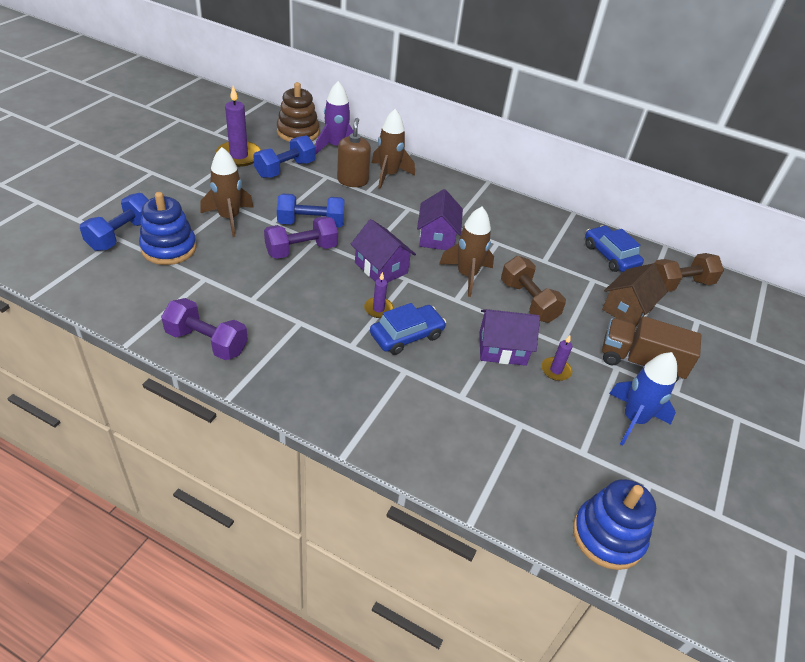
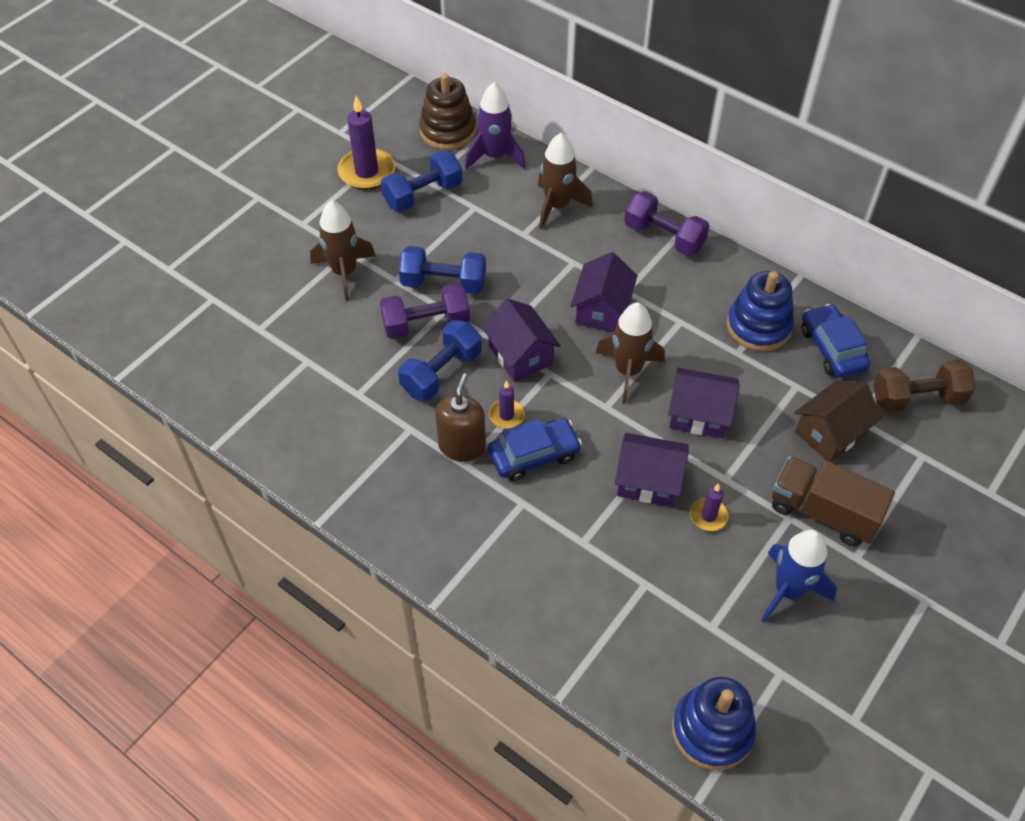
camera: 15 degrees right, 10 degrees up
blue dumbbell [80,193,148,251] -> blue dumbbell moved to [398,320,482,401]
blue stacking toy [139,192,197,265] -> blue stacking toy moved to [727,271,794,352]
purple dumbbell [161,298,248,360] -> purple dumbbell moved to [624,191,709,256]
brown soap dispenser [337,118,371,187] -> brown soap dispenser moved to [435,373,486,462]
brown dumbbell [501,256,566,323] -> purple house [668,368,740,439]

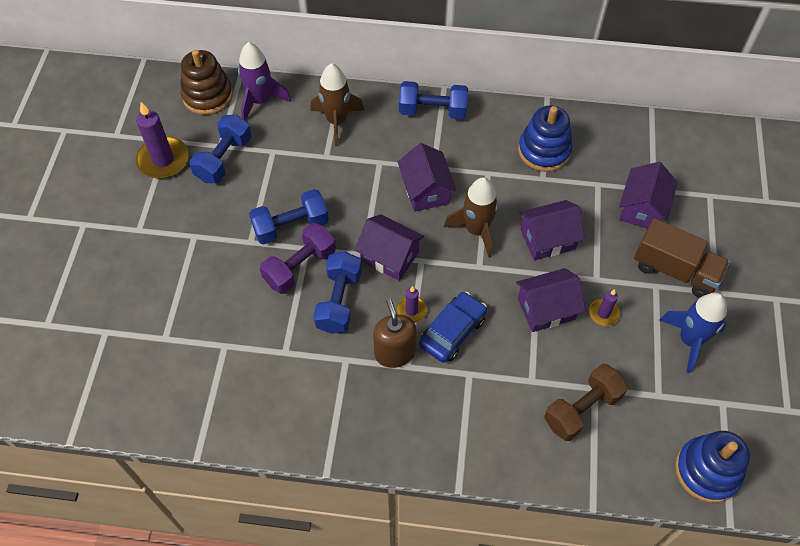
camera: 30 degrees left, 5 degrees up
brown rocket [310,200,376,301] -> none
purple dumbbell [624,191,709,256] -> blue dumbbell [399,81,468,119]
brown truck [772,456,895,546] -> brown truck turned 150 degrees counterclockwise [634,218,730,298]
brown house [794,380,882,462] -> purple house [619,162,678,229]
blue car [801,304,870,378] -> none
brown dumbbell [873,360,976,413] -> brown dumbbell moved to [544,364,628,441]

